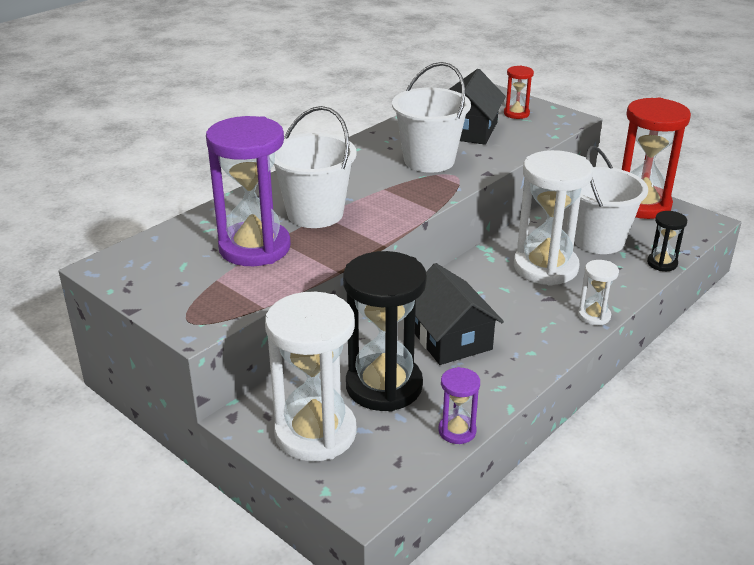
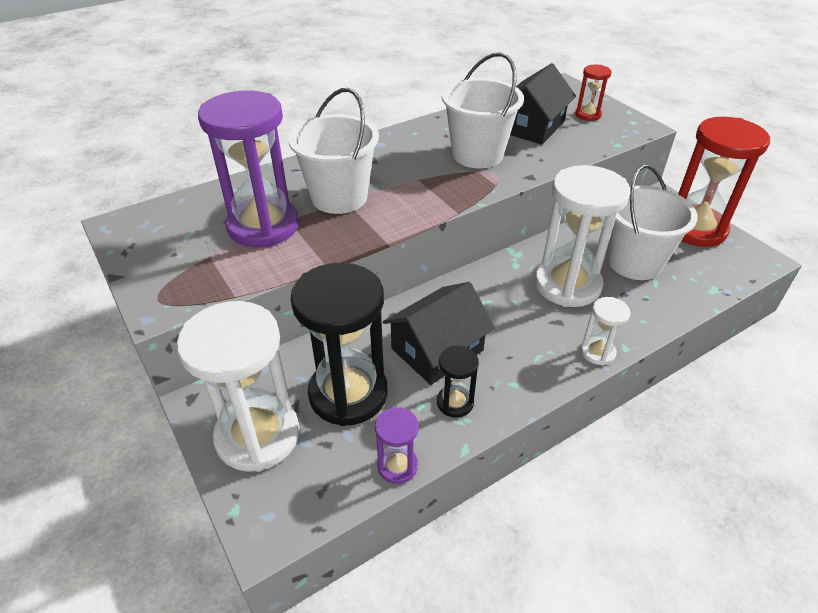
camera: 15 degrees right, 10 degrees up
black house [415,263,504,365] -> black house turned 60 degrees clockwise [383,282,495,385]
black hourglass [647,211,687,271] -> black hourglass moved to [437,345,479,418]

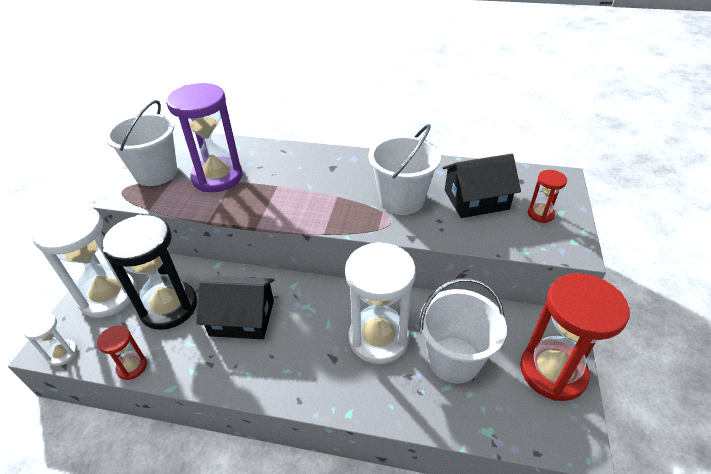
camera: 45 degrees right, 0 degrees up
white bucket [288,88,379,214] -> white bucket moved to [105,100,177,186]
purple hourglass [375,407,419,484] -> red hourglass [97,325,147,380]
black hourglass [437,345,479,418] -> none
white hourglass [581,297,631,365] -> white hourglass moved to [23,313,78,366]

